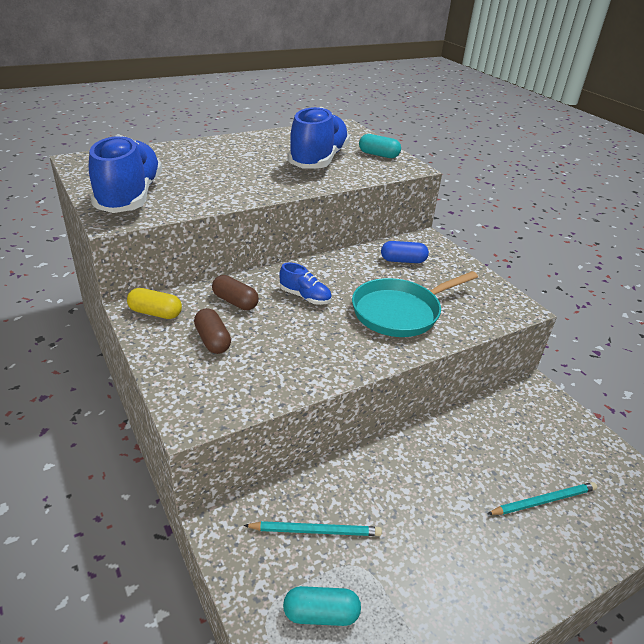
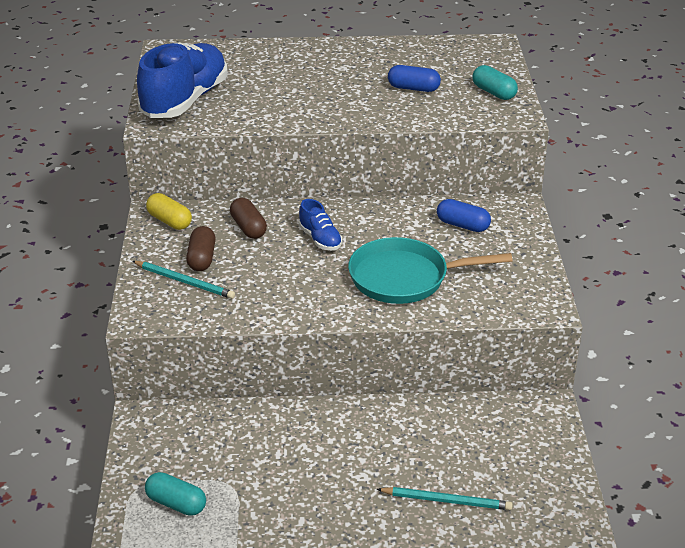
camera: 30 degrees right, 0 degrees up
turquoise pencil [244,521,382,536] -> turquoise pencil moved to [132,261,235,299]
blue shoe [287,107,350,169] -> blue capsule [388,65,441,92]

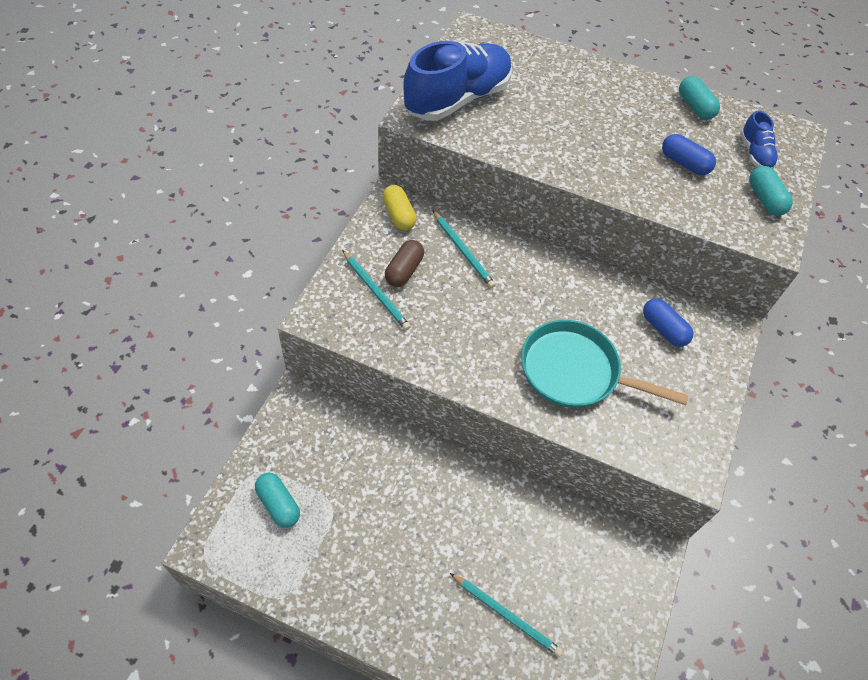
camera: 20 degrees right, 20 degrees up
brown capsule [230,198,267,239] -> turquoise pencil [432,210,496,288]
blue shoe [299,199,342,251] -> blue shoe moved to [740,110,778,169]
none -> turquoise capsule [679,76,720,120]

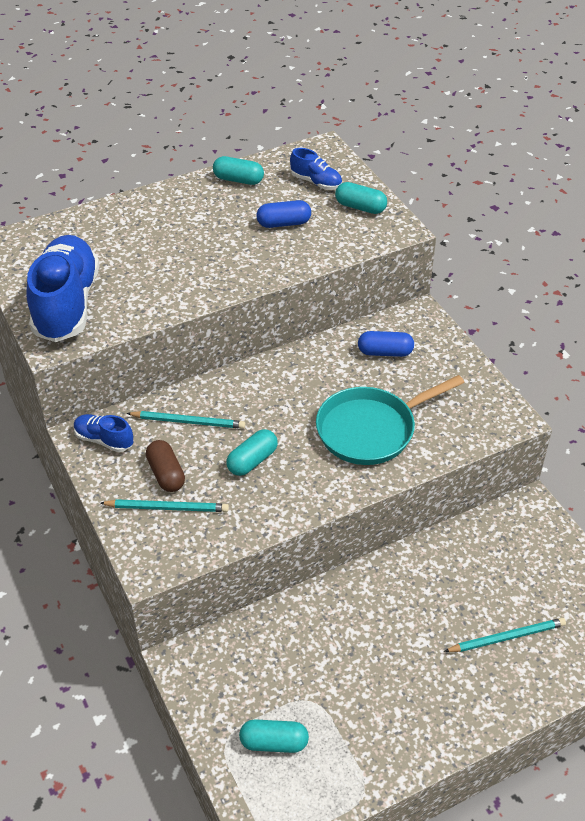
camera: 45 degrees left, 10 degrees down
yellow capsule [382,185,417,230] -> blue shoe [74,414,133,452]
none -> turquoise capsule [226,429,278,476]

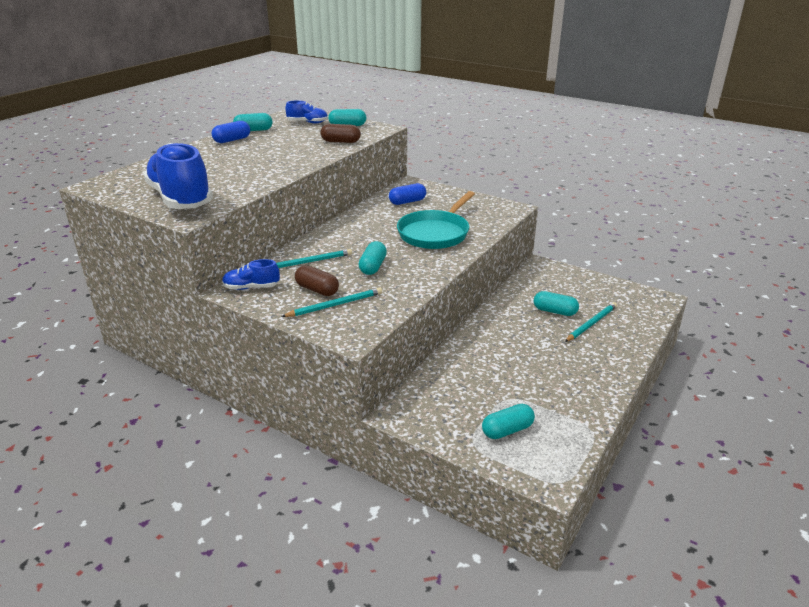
camera: 30 degrees left, 15 degrees down
blue capsule [257,200,311,228] -> blue capsule moved to [212,121,250,143]
none -> brown capsule [321,124,361,143]
none -> turquoise capsule [534,291,579,316]

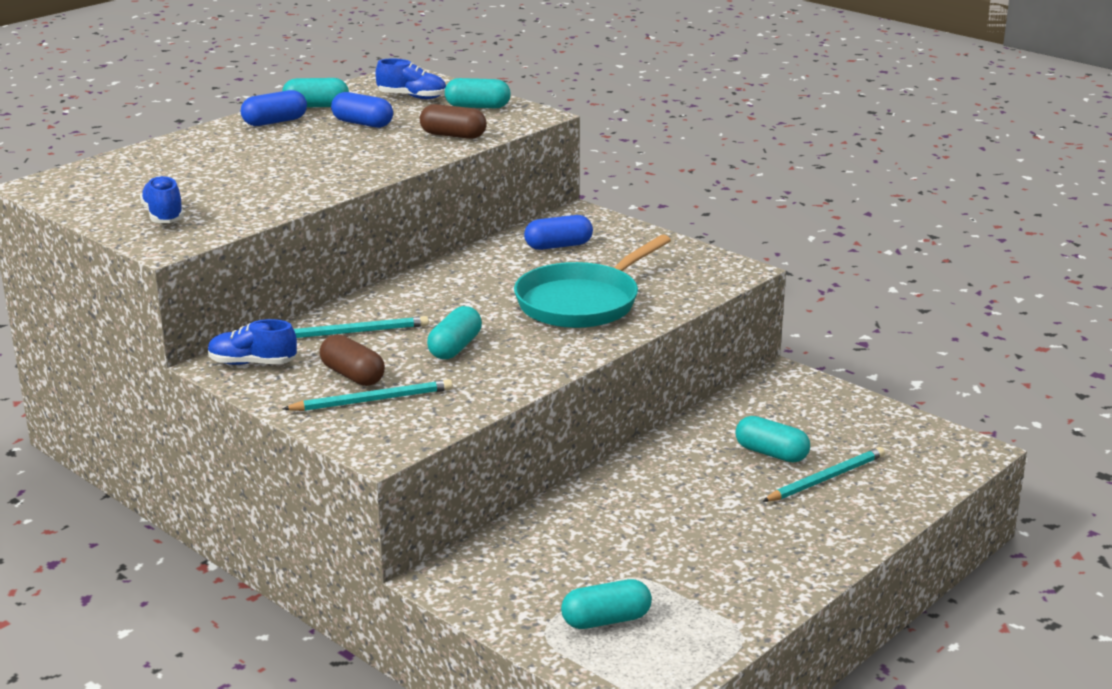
camera: 10 degrees right, 5 degrees down
blue shoe [143,143,213,209] -> blue shoe [140,176,184,223], size x0.47
none -> blue capsule [331,92,393,128]

